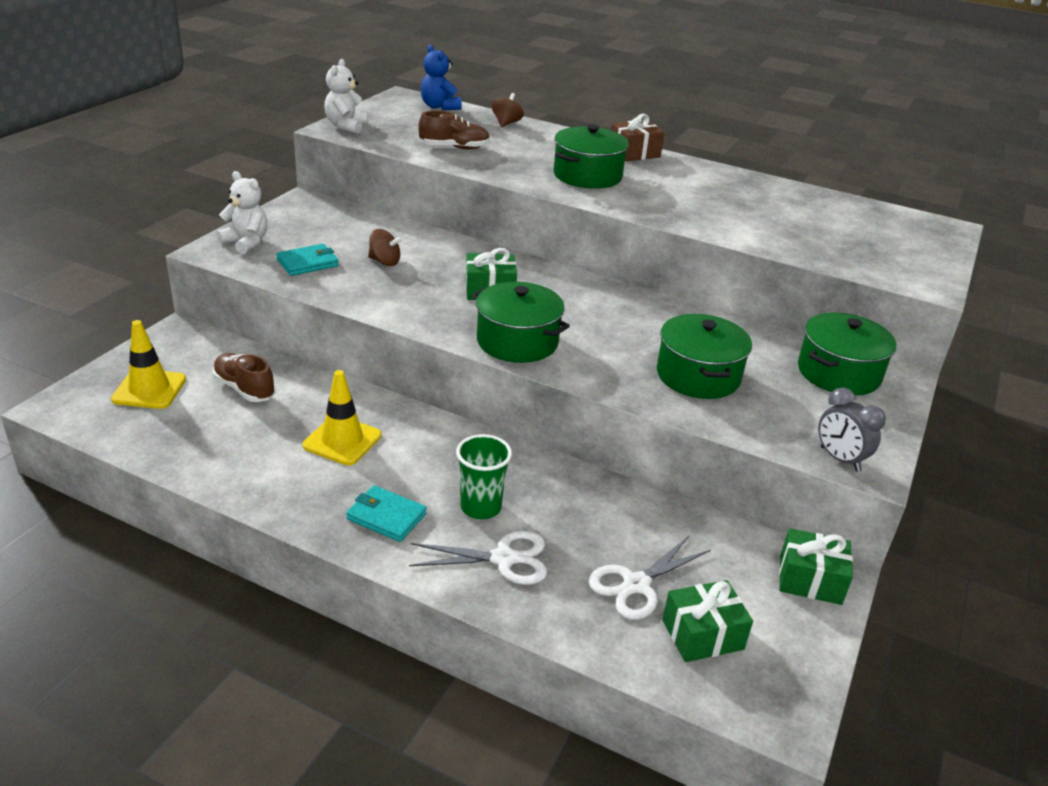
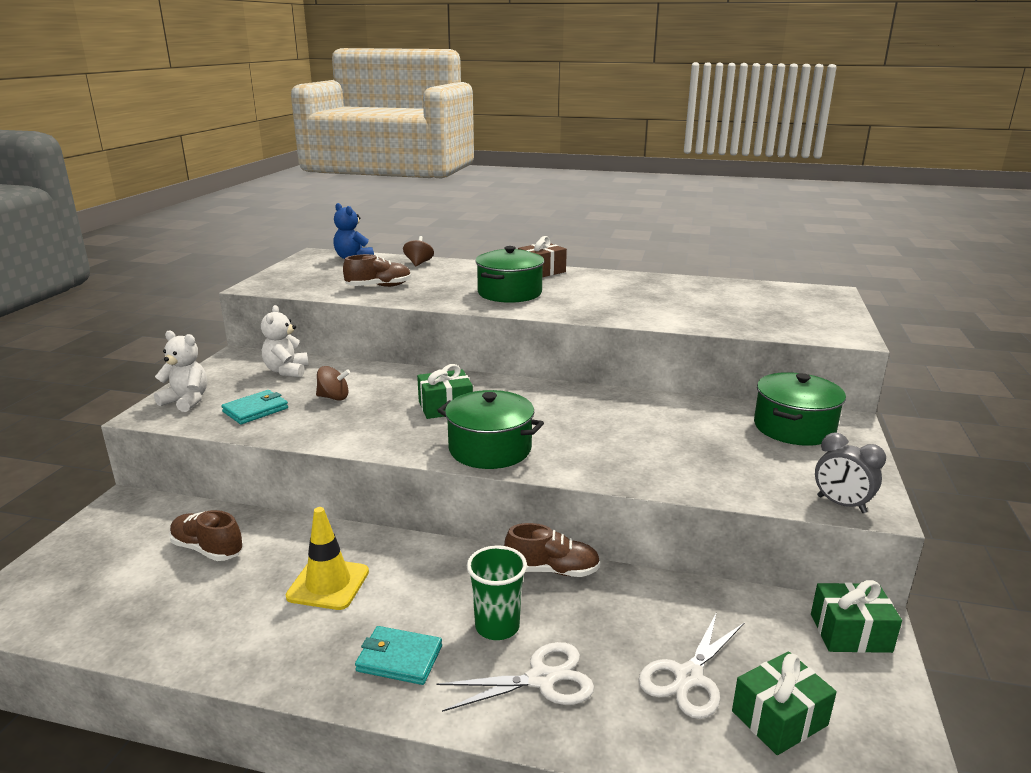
camera: 10 degrees left, 10 degrees down
yellow traffic cone [111,320,186,409] -> none
white teddy bear [324,59,368,133] -> white teddy bear moved to [261,305,308,377]
green pot [657,314,752,399] -> none
none -> brown shoe [504,523,600,577]

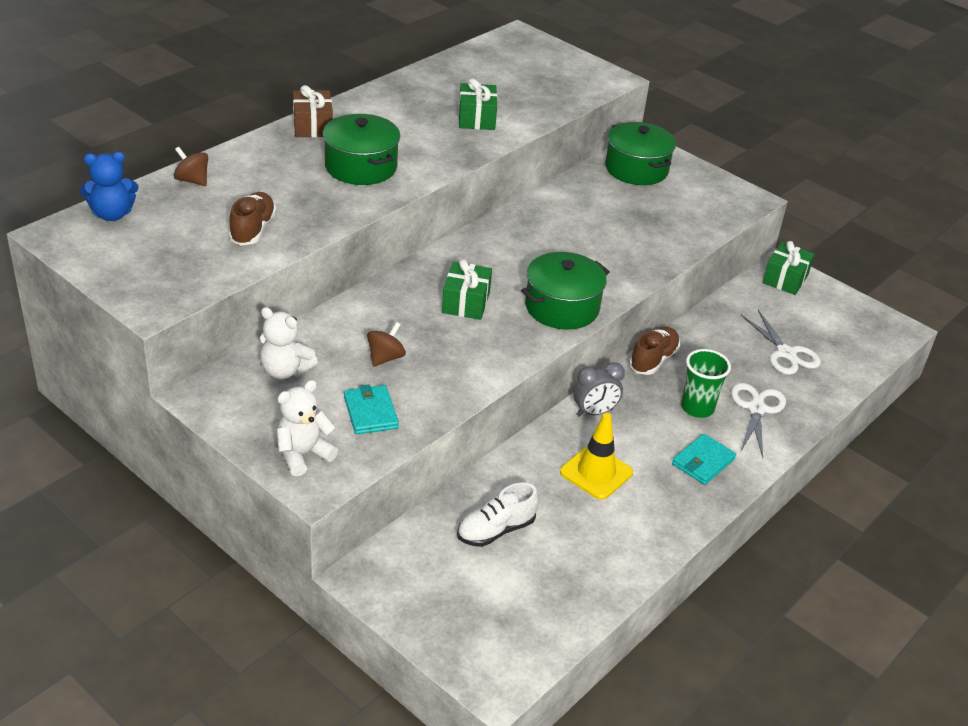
camera: 65 degrees left, 15 degrees up
brown shoe [169,510,244,561] -> white shoe [457,483,539,547]
green gift [732,651,837,755] -> green gift moved to [458,78,497,130]
grey clock [815,433,886,513] -> grey clock moved to [573,362,625,417]

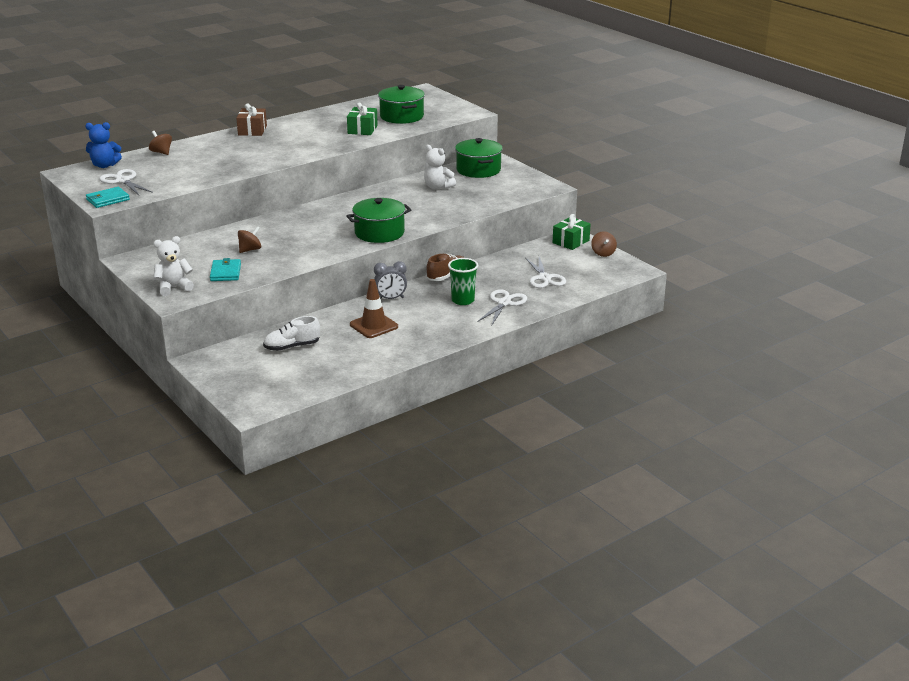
camera: 15 degrees right, 10 degrees down
brown shoe [228,192,276,246] -> none
white teddy bear [260,307,318,379] -> white teddy bear moved to [424,145,456,190]
green pot [323,114,400,185] -> green pot moved to [378,85,425,124]
green gift [442,259,492,320] -> none
yellow traffic cone [560,413,633,500] -> brown traffic cone [350,279,398,338]
turquoise wallet [672,434,736,485] -> turquoise wallet moved to [86,187,130,208]
none -> white scissors [99,169,153,195]
none -> brown spinning top [591,231,617,257]

